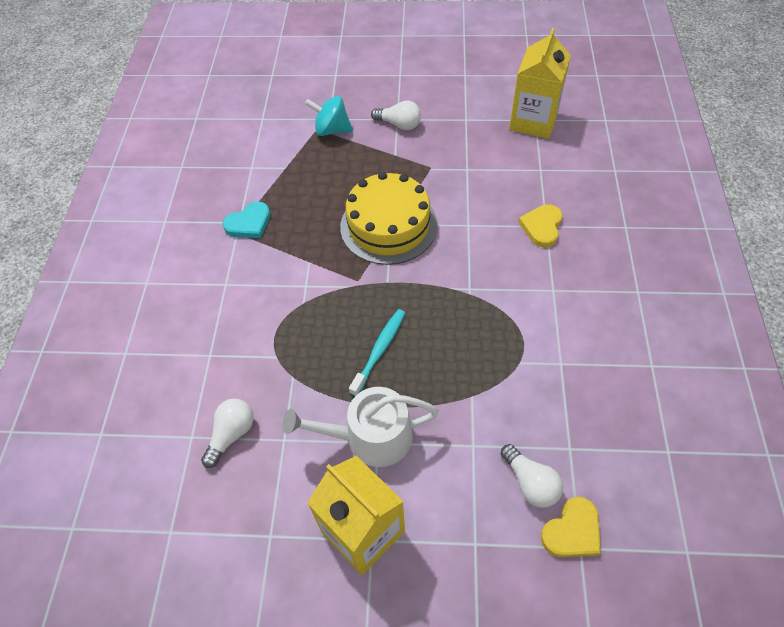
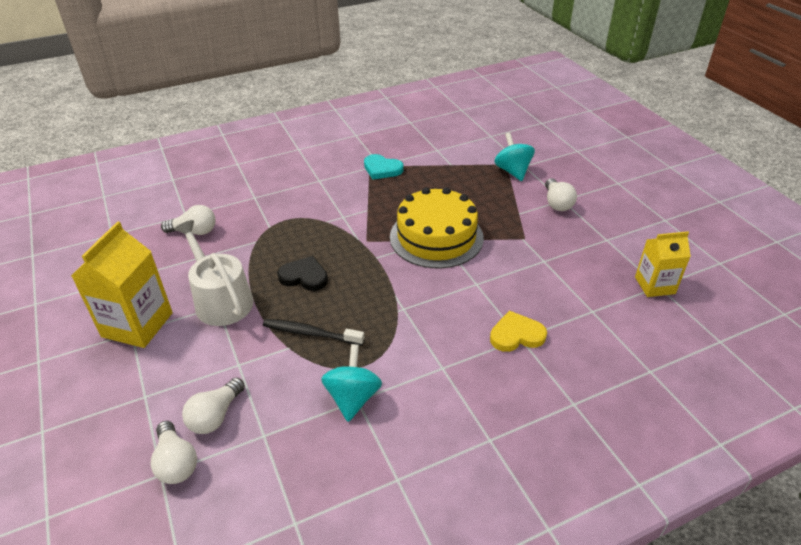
camera: 60 degrees right, 15 degrees down
turquoise toothbrush [349,309,405,396] -> black heart [277,256,328,291]
yellow carton [509,28,571,139] -> yellow carton [635,231,691,297], size x0.63
yellow heart [541,497,601,557] -> white light bulb [151,421,197,484]
none -> black toothbrush [263,319,365,346]
none -> turquoise spinning top [321,344,382,422]

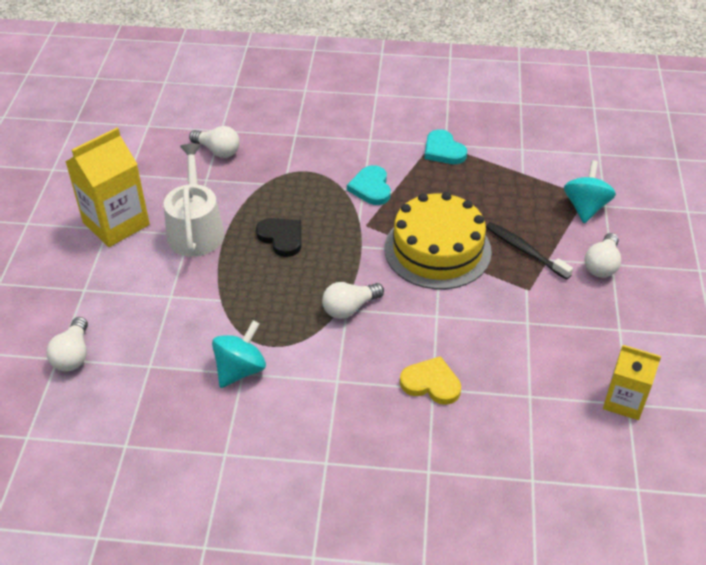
camera: 30 degrees right, 5 degrees up
white light bulb [182,377,245,434] -> white light bulb moved to [322,282,384,319]
black toothbrush [263,319,365,346] -> black toothbrush moved to [486,222,573,280]
none -> turquoise heart [347,165,391,205]

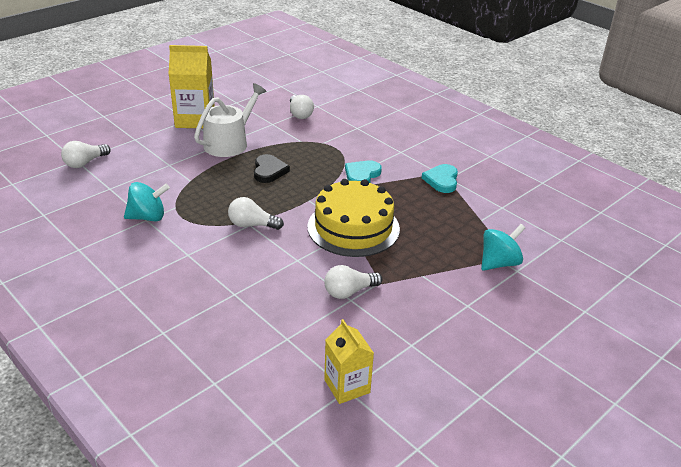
camera: 40 degrees right, 10 degrees down
yellow heart [400,356,461,405] -> none
black toothbrush [486,222,573,280] -> none
white light bulb [584,233,621,278] -> white light bulb moved to [324,265,382,299]

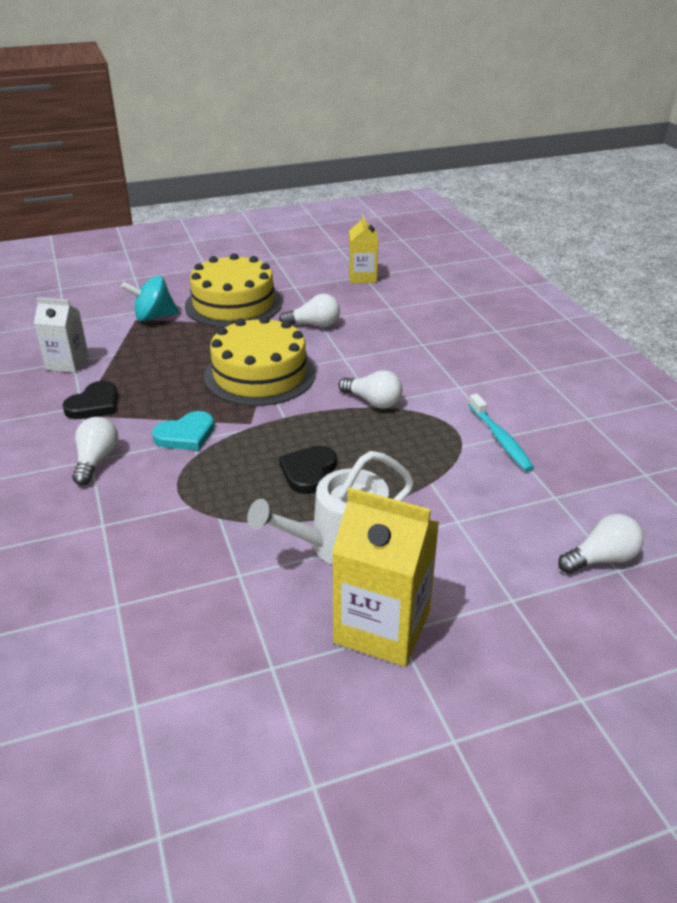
camera: 155 degrees left, 0 degrees up
turquoise spinning top [124,182,170,221] -> turquoise toothbrush [469,394,534,472]
white light bulb [290,95,314,119] -> white light bulb moved to [72,417,119,486]
turquoise heart [422,164,458,193] -> black heart [62,381,118,419]
none -> white carton [34,297,89,373]
none -> yellow cake [185,253,282,328]

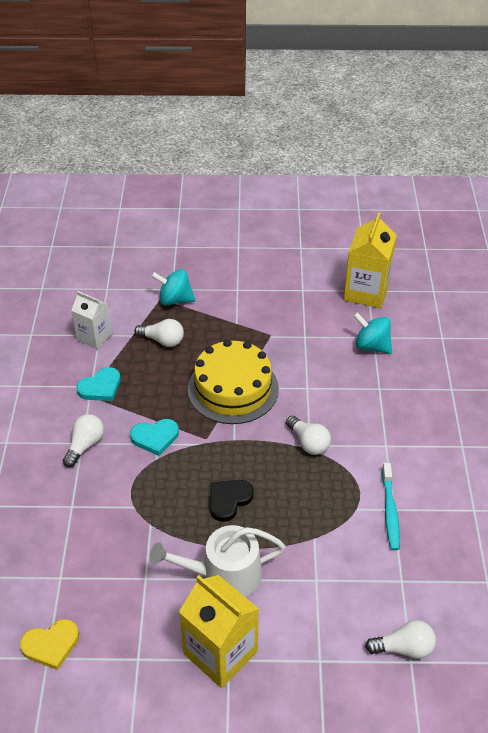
camera: 20 degrees right, 10 degrees up
black heart [62,381,118,419] -> turquoise heart [76,367,121,401]
yellow cake [185,253,282,328] -> none
white light bulb [279,294,340,327] -> white light bulb moved to [134,319,184,347]
yellow carton [349,215,378,283] -> yellow carton [344,212,397,308], size x1.59
none -> yellow heart [20,619,79,670]
none -> turquoise spinning top [354,312,392,354]

